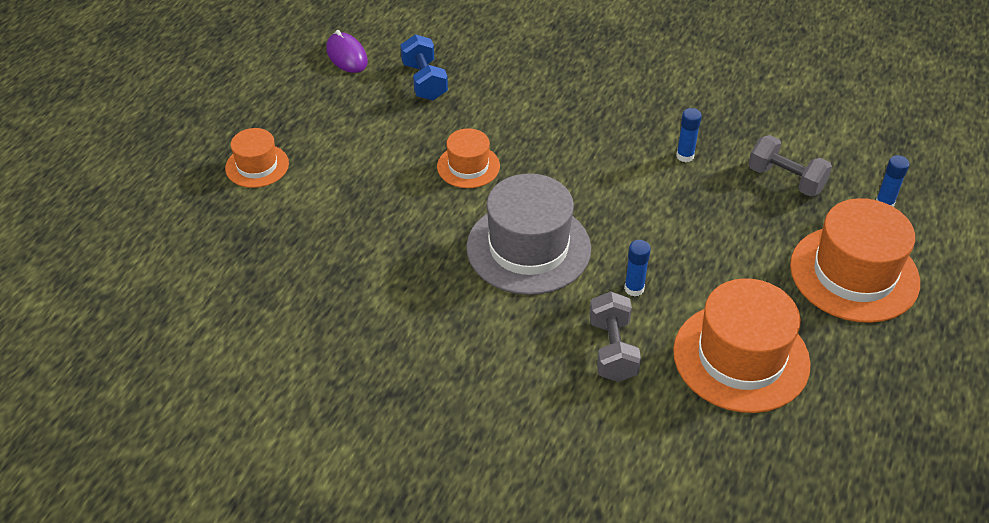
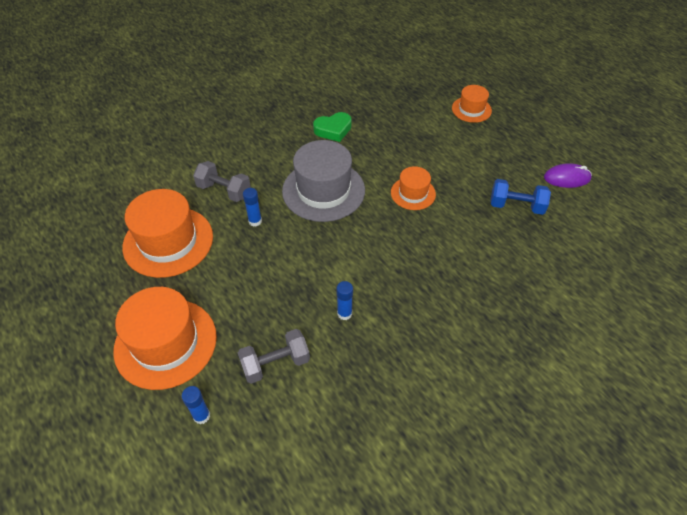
camera: 120 degrees right, 5 degrees up
none -> green heart [313,112,352,142]

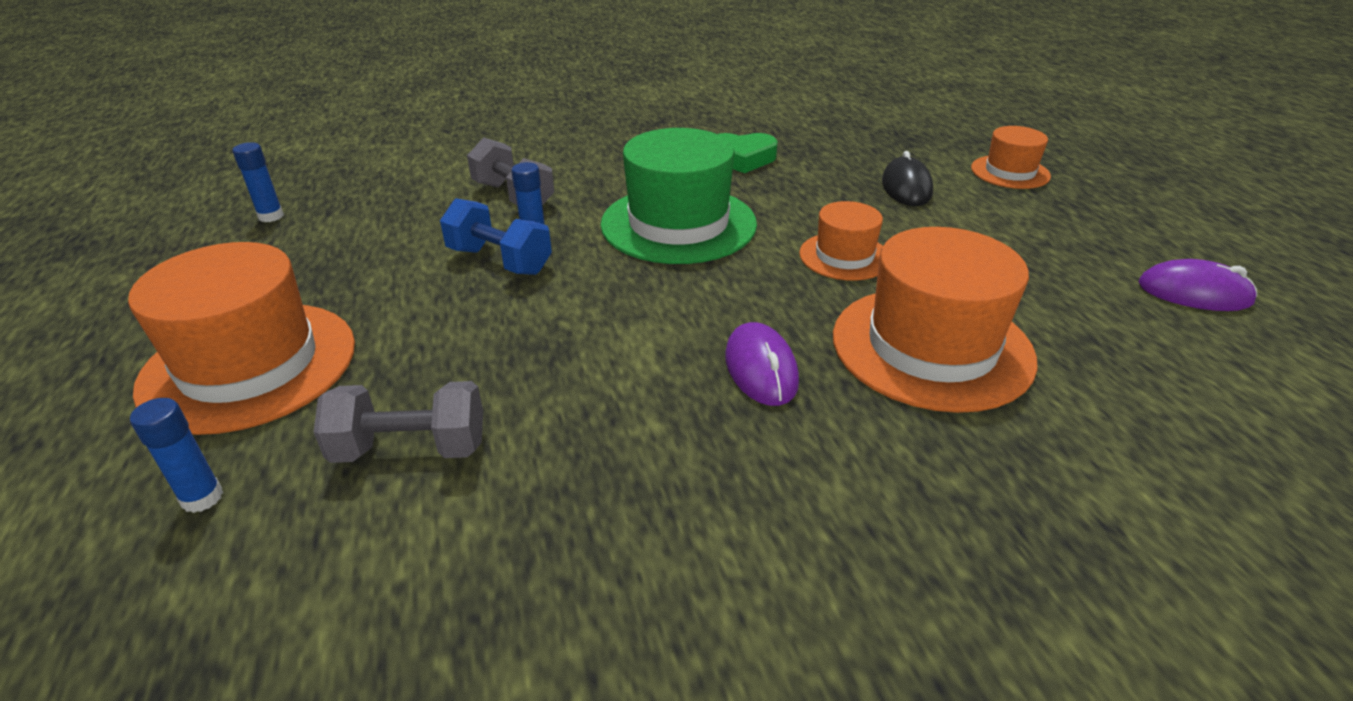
camera: 20 degrees right, 15 degrees down
orange hat [122,189,213,278] -> orange hat moved to [833,227,1038,413]
grey hat [282,140,365,222] -> green hat [601,128,757,264]
blue glue stick [336,281,353,320] -> blue glue stick moved to [232,142,284,222]
blue dumbbell [490,179,551,215] -> blue dumbbell moved to [440,198,552,275]
none -> purple mouse [725,322,799,406]
none -> black mouse [882,151,933,206]

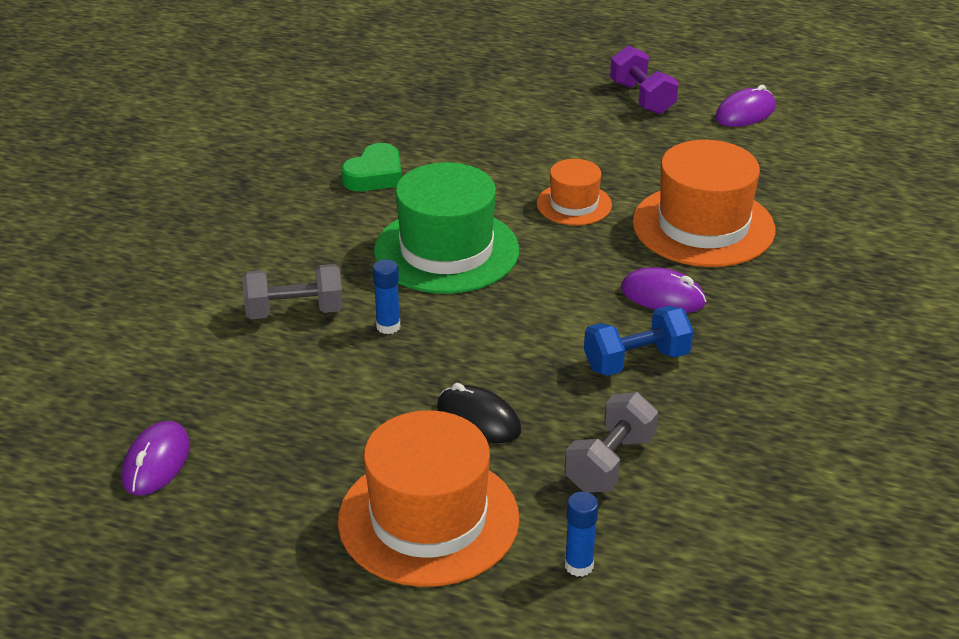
camera: 55 degrees left, 0 degrees up
blue glue stick [232,142,284,222] -> purple mouse [122,421,190,495]
blue dumbbell [440,198,552,275] -> blue dumbbell moved to [584,306,693,376]
black mouse [882,151,933,206] -> black mouse moved to [437,383,521,443]
orange hat [971,126,1051,189] -> none
none -> purple dumbbell [610,46,679,114]

